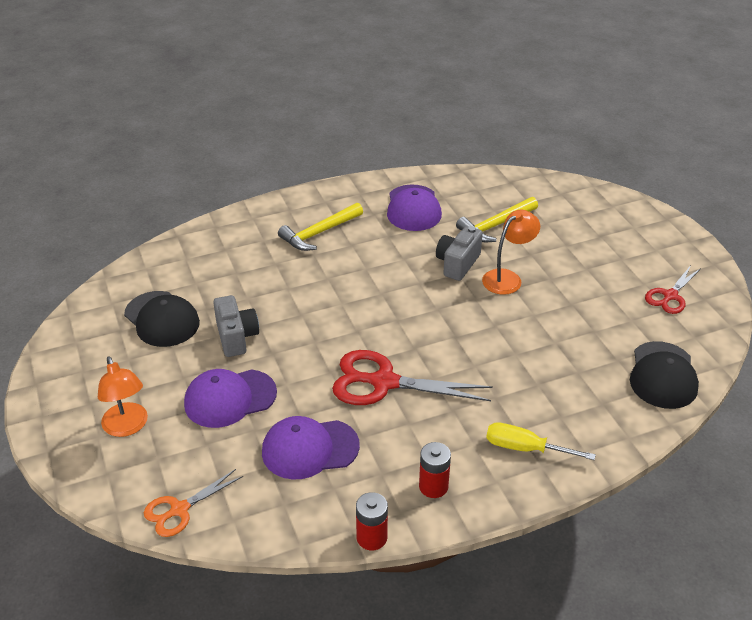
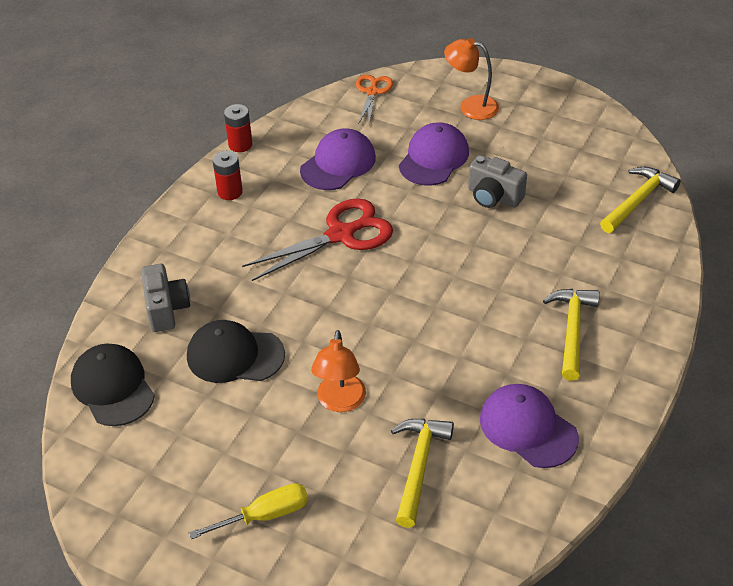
camera: 140 degrees right, 5 degrees up
black cap [124,291,200,347] -> black cap moved to [187,320,285,383]
grey camera [436,226,483,281] -> grey camera moved to [141,264,190,332]
yellow screwdriver [486,422,596,460] -> yellow screwdriver moved to [189,483,308,539]
red scissors [645,265,701,314] -> none
none -> yellow hammer [600,167,681,233]

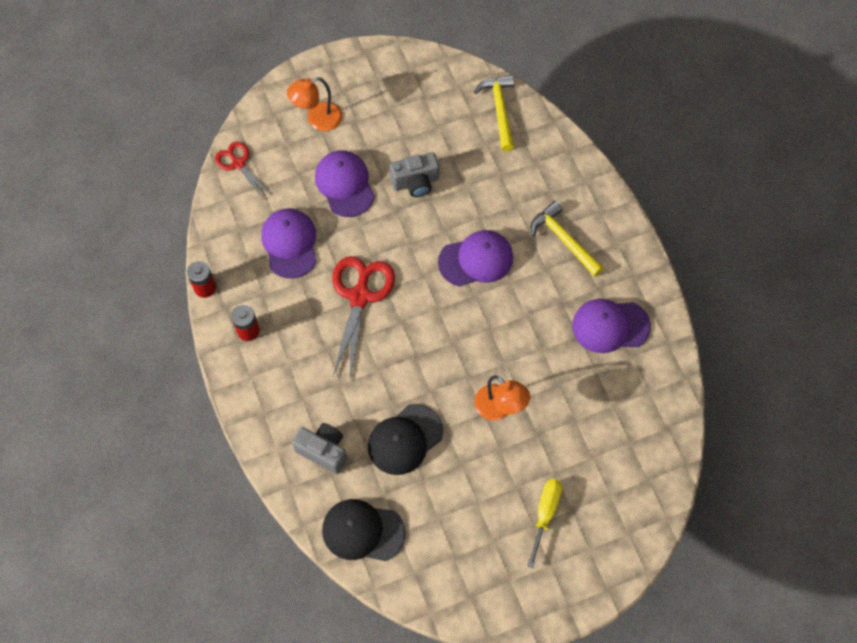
camera: 50 degrees left, 20 degrees up
orange scissors [356,75,393,124] -> red scissors [215,142,272,198]
yellow hammer [391,419,454,528] -> none
none -> purple cap [438,230,513,287]

